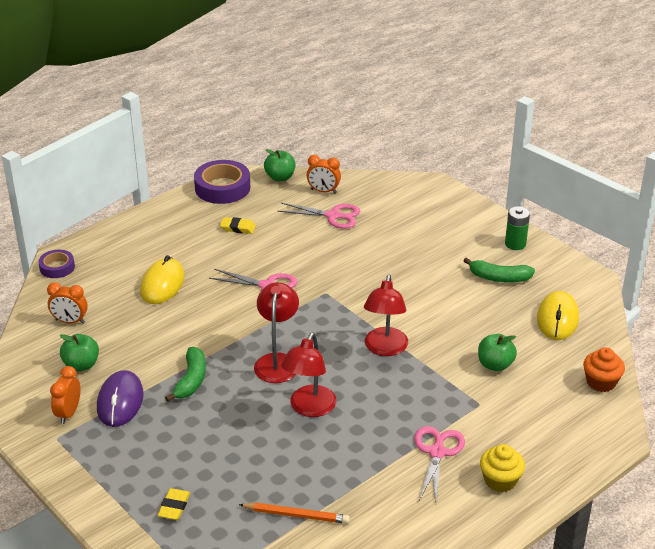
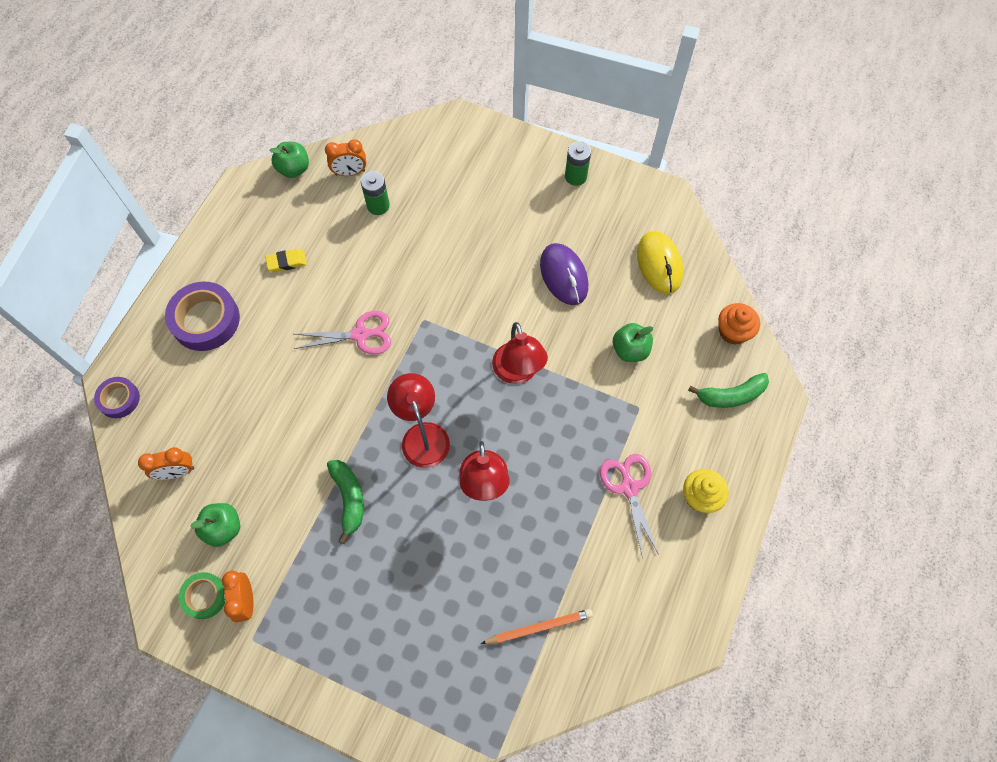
camera: 25 degrees left, 30 degrees up
purple mouse [97,370,144,427] -> purple mouse moved to [540,243,588,305]
yellow mouse [140,255,185,304] -> none
yellow eraser [157,488,190,520] -> none
purple tape [194,160,251,204] -> purple tape moved to [165,282,240,351]
pink scissors [278,203,361,229] -> green battery [361,171,390,215]
green banana [463,257,535,283] -> green banana moved to [688,373,769,408]
none -> green tape [179,572,225,619]

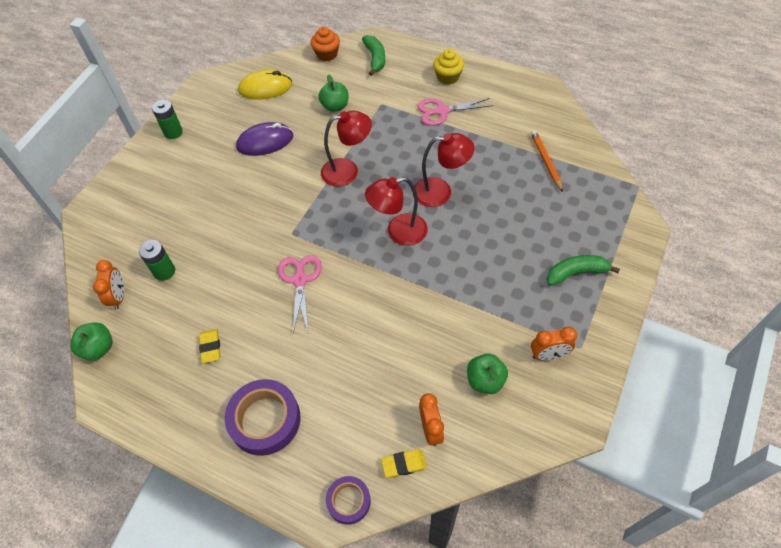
camera: 85 degrees left, 10 degrees down
green tape [179,572,225,619] -> none
green banana [327,460,364,544] -> green banana moved to [547,255,620,286]
none -> yellow eraser [381,449,427,478]

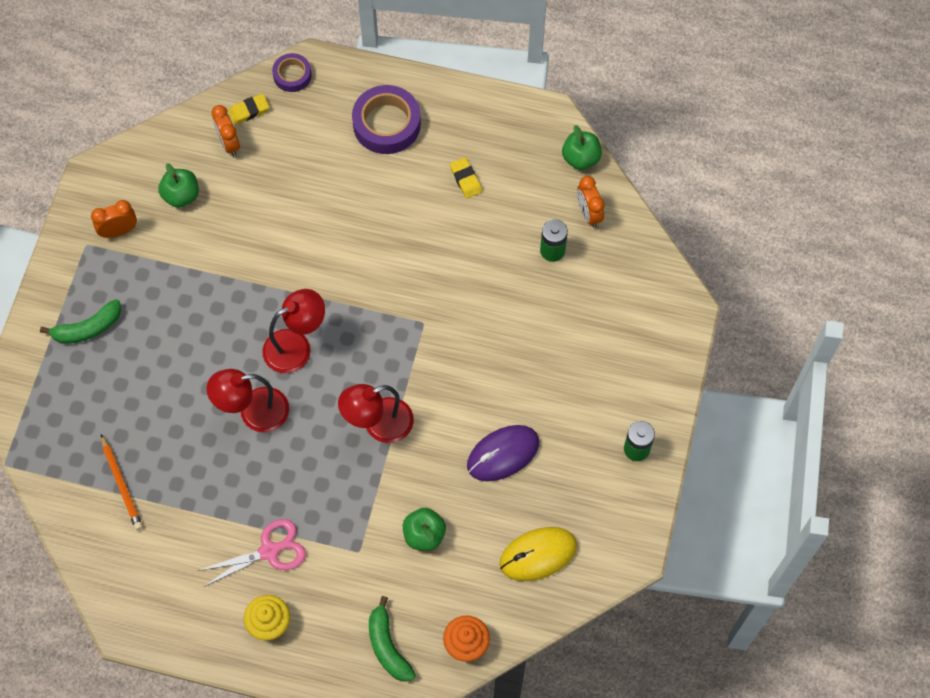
camera: 165 degrees right, 10 degrees up
pink scissors [278,255,322,333] -> none

